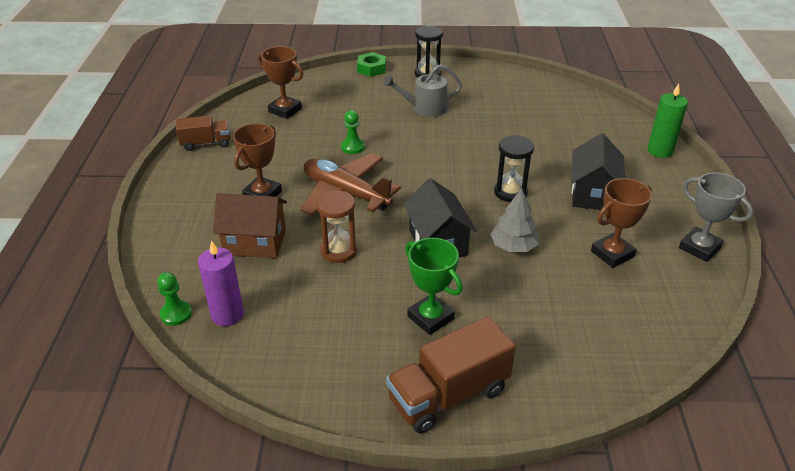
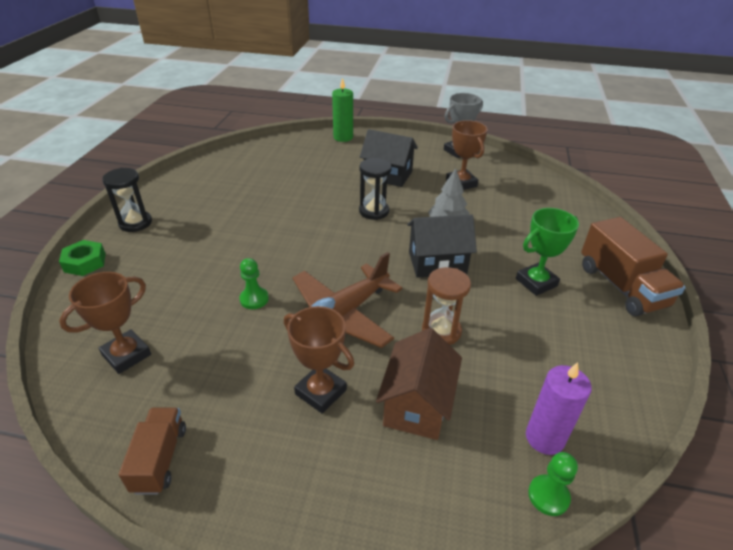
camera: 80 degrees left, 0 degrees up
grey watering can [383,64,462,117] -> none

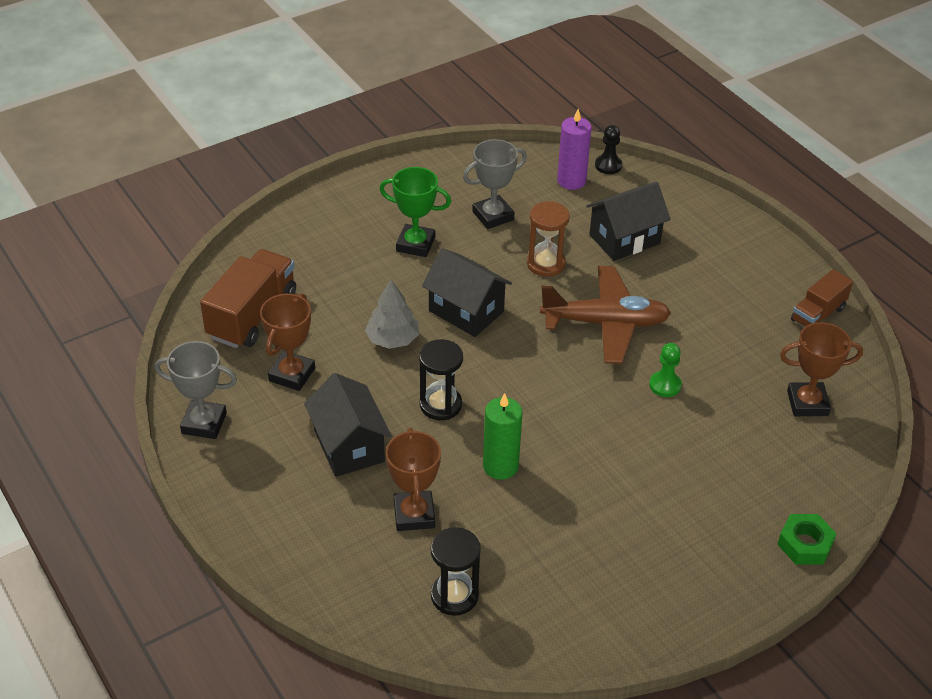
camera: 135 degrees left, 5 degrees up
black hourglass [102,168,152,232] -> black hourglass moved to [431,527,481,616]
brown trophy [284,306,354,414] -> brown trophy moved to [386,428,441,531]
green candle [332,78,353,142] -> green candle moved to [483,393,522,480]
brown house [376,328,462,440] -> black house [586,182,671,261]
green pawn [528,452,578,516] -> black pawn [595,125,622,174]
brown truck [581,217,686,317] -> brown truck moved to [200,249,296,348]
none -> grey trophy [463,139,527,229]

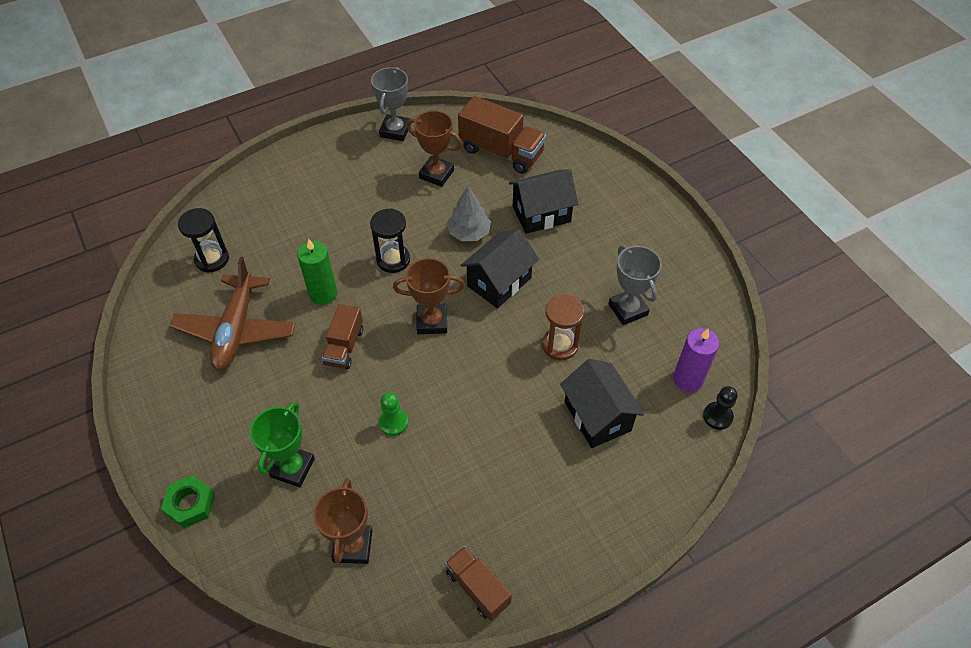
camera: 95 degrees right, 10 degrees up
black house [304,373,392,477] -> black house moved to [509,169,578,234]
green trophy [379,167,451,257] -> green trophy moved to [250,402,315,487]
brown trophy [386,428,441,531] -> brown trophy moved to [393,258,465,334]
brown plane [540,266,671,364] -> brown plane moved to [170,257,296,371]
none -> brown truck [322,304,363,369]

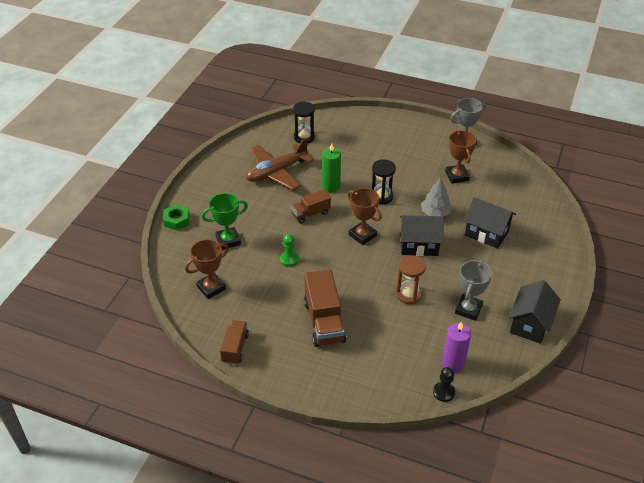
camera: 50 degrees right, 10 degrees down
brown truck [458,96,546,174] -> brown truck moved to [304,269,346,347]
black house [560,359,644,448] -> black house moved to [509,280,561,344]

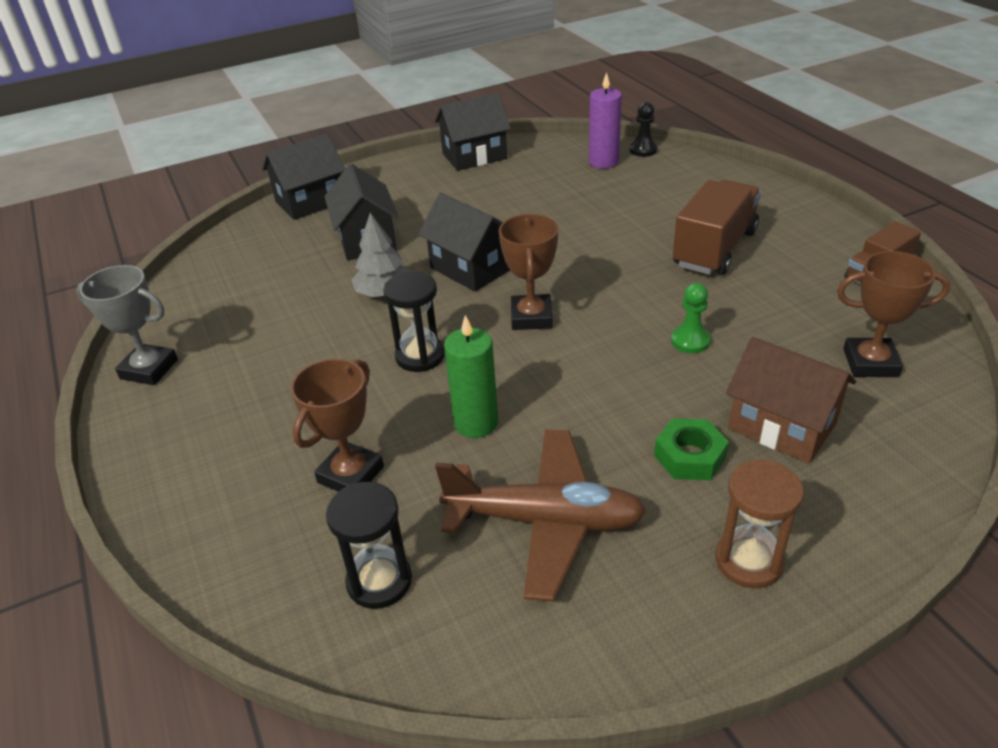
camera: 135 degrees left, 5 degrees down
green nut [163,204,190,231] -> green nut moved to [654,419,729,480]
green trophy [202,193,248,250] -> brown house [726,337,856,464]
brown truck [291,189,331,224] -> none
brown hourglass [396,255,426,304] -> brown hourglass moved to [716,460,804,588]
brown trophy [445,130,477,184] -> brown trophy moved to [290,358,384,492]
grey trophy [455,260,492,321] -> none
none -> black house [262,134,345,220]

